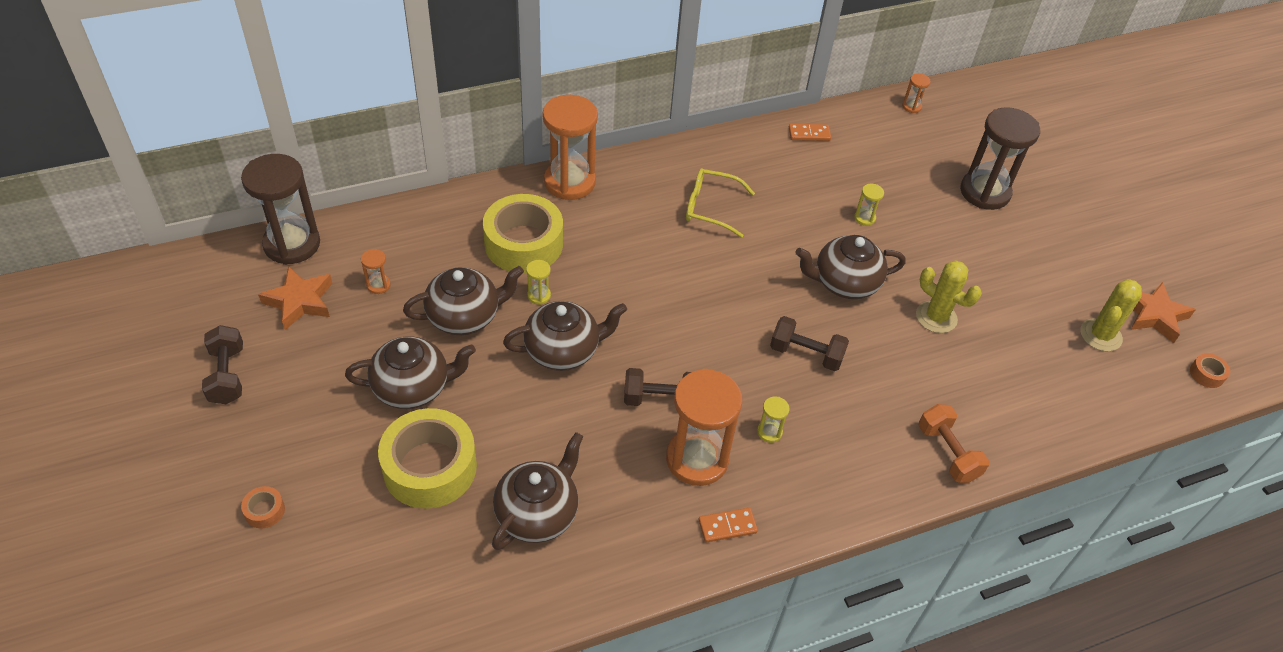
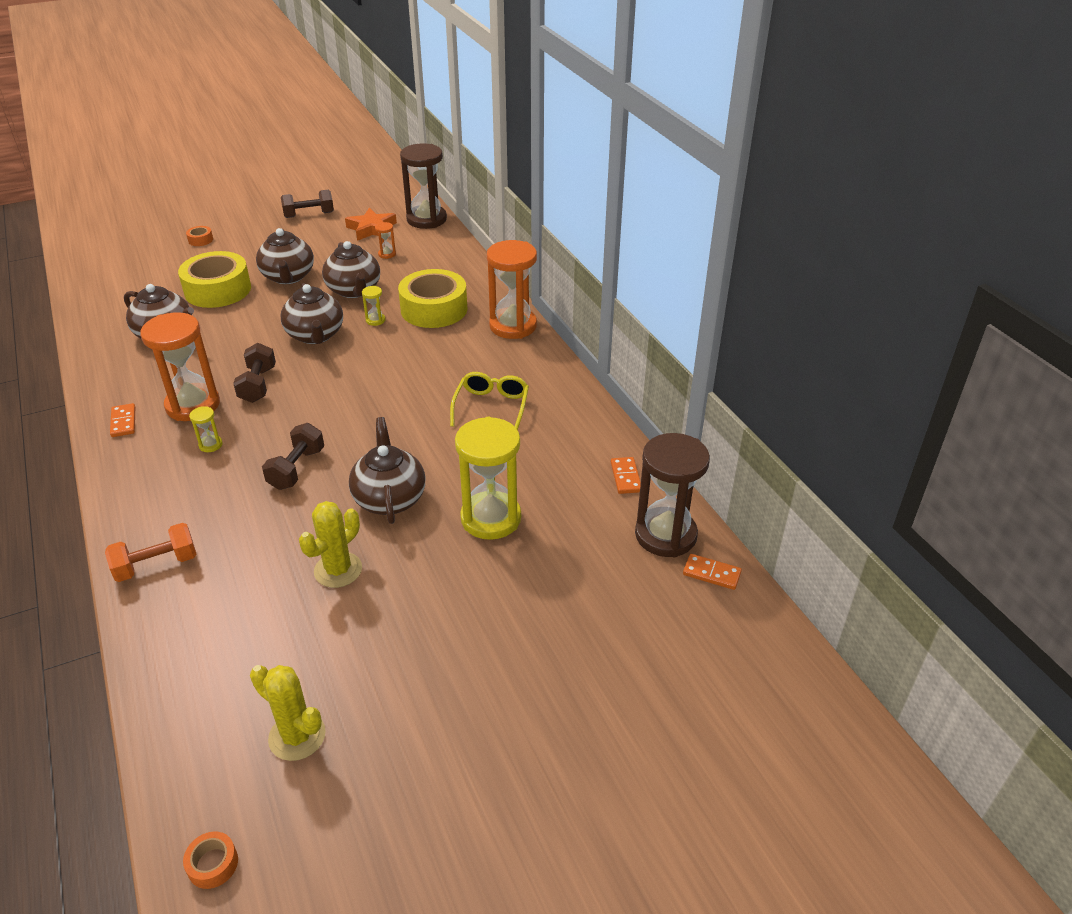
camera: 90 degrees right, 10 degrees down
yellow hourglass [854,184,884,226] -> yellow hourglass [455,417,521,540], size x2.41
orange hourglass [902,73,930,113] -> orange domino [683,554,742,590]
brown hourglass [960,107,1040,210] -> brown hourglass moved to [635,433,710,557]
orange star [1130,282,1196,343] -> none

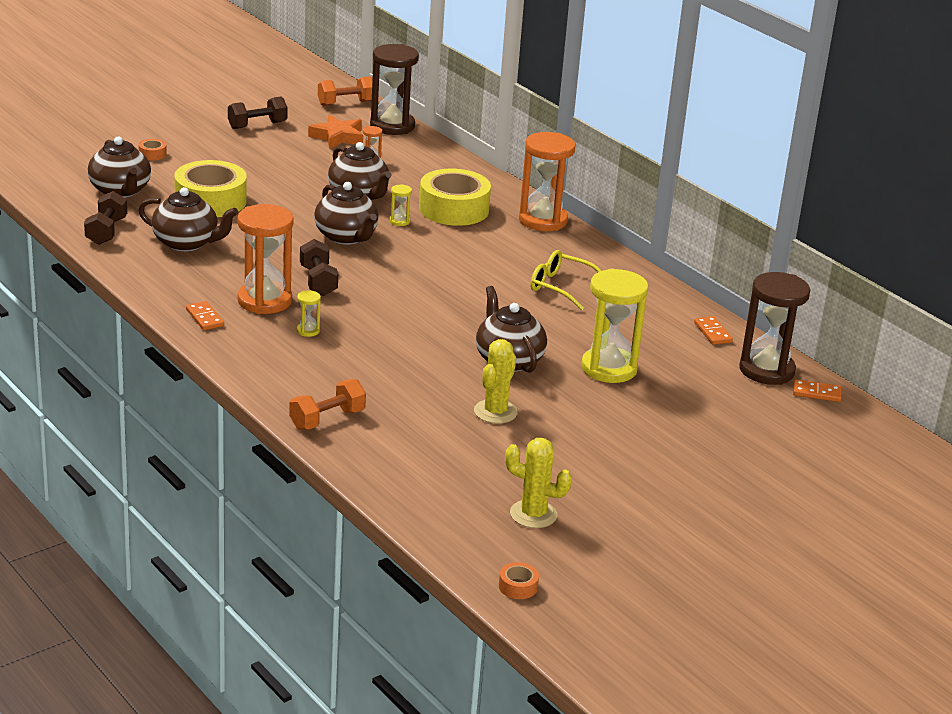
camera: 15 degrees left, 10 degrees down
brown teapot [256,228,314,284] -> brown teapot moved to [88,136,151,198]
brown dumbbell [262,423,324,490] -> brown dumbbell moved to [84,191,127,245]
yellow glasses [450,372,529,430] -> yellow glasses turned 60 degrees counterclockwise [531,250,601,311]
none -> orange dumbbell [318,76,373,106]

